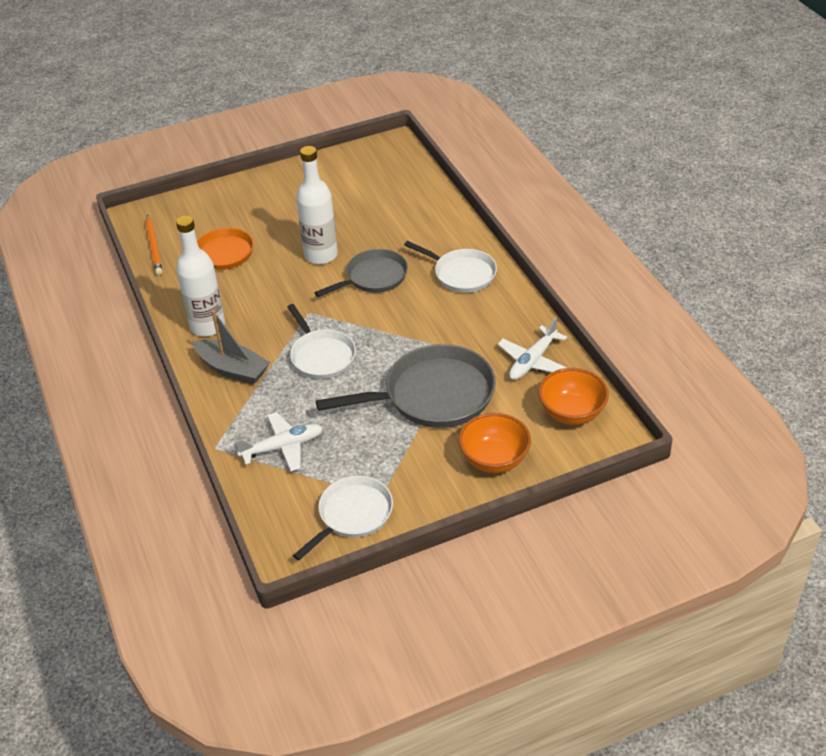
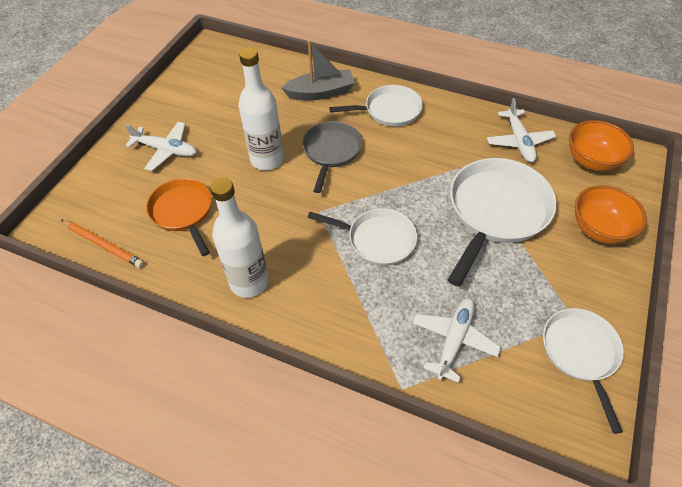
camera: 45 degrees left, 10 degrees up
grey boat [193,310,270,385] -> grey boat moved to [281,40,355,100]
grey pan [316,344,496,428] -> white pan [448,158,557,287]
none -> white plane [125,122,197,171]

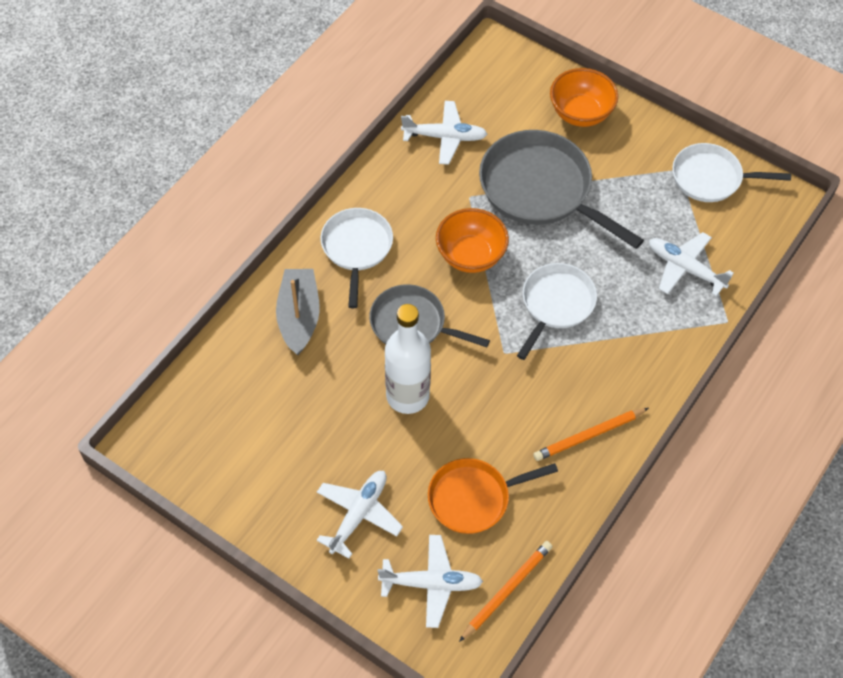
camera: 80 degrees left, 5 degrees up
white bottle [210,177,269,298] -> orange pencil [533,408,649,461]
white pan [448,158,557,287] -> grey pan [479,130,644,249]
orange bowl [569,120,634,171] -> orange bowl moved to [436,208,509,273]
none -> white plane [378,535,483,628]

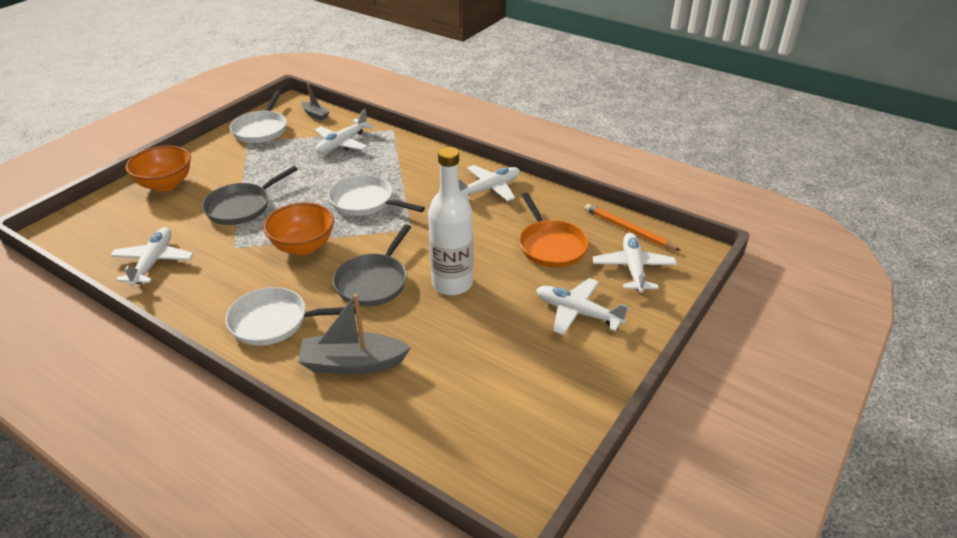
camera: 90 degrees left, 20 degrees down
grey pan [479,130,644,249] -> grey pan [202,166,298,225], size x0.63
orange pencil [533,408,649,461] -> white plane [458,165,520,201]
none -> grey boat [301,84,329,121]

